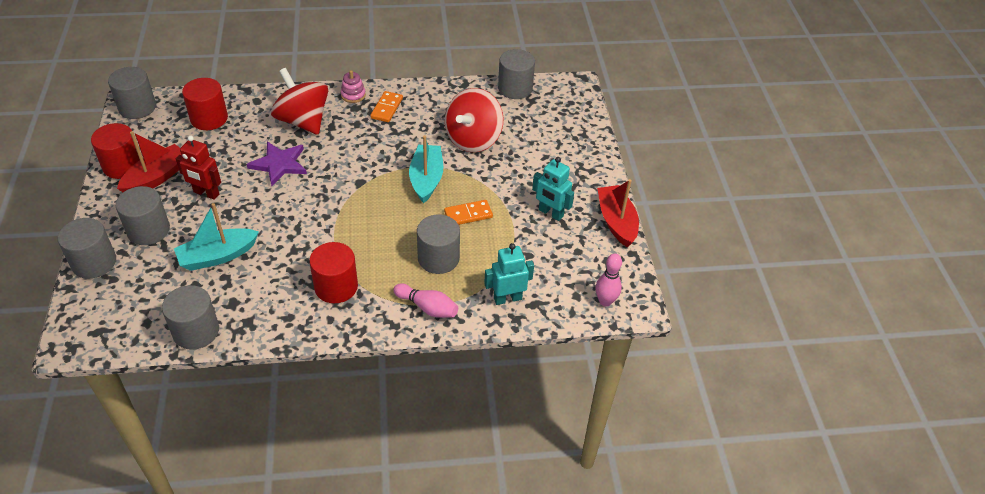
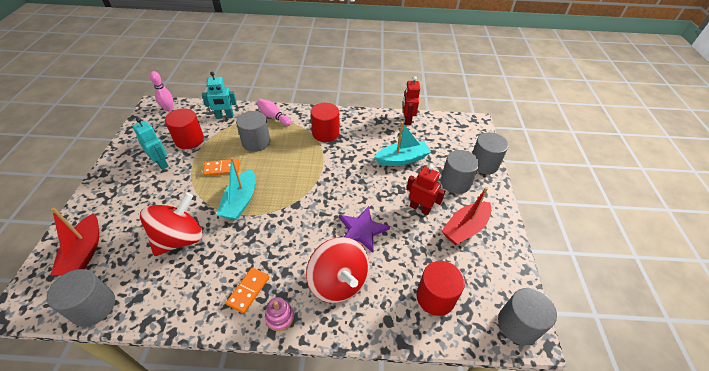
camera: 170 degrees left, 0 degrees up
red cylinder [91,123,140,179] -> red cylinder moved to [165,108,204,149]
grey cylinder [162,285,219,350] -> red robot [403,76,420,125]
red boat [597,179,639,248] -> red boat moved to [50,208,99,276]

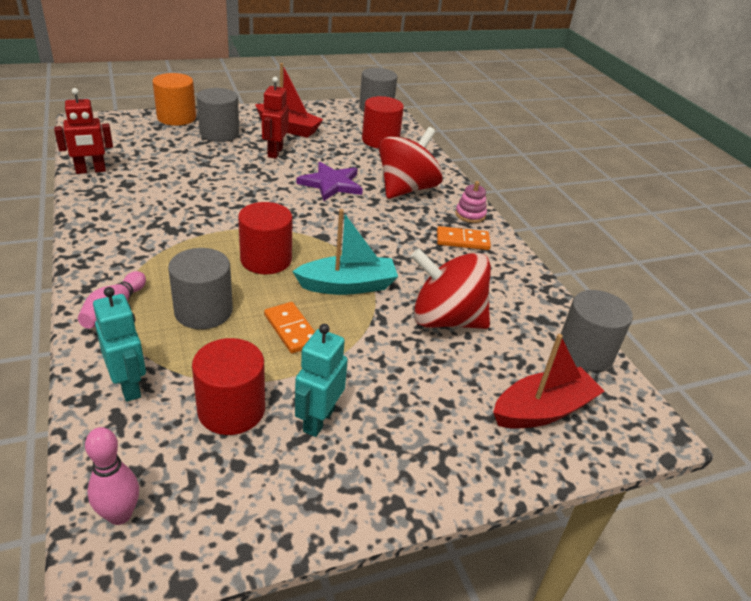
camera: 115 degrees left, 10 degrees down
red cylinder [311,103,339,142] -> red cylinder moved to [238,202,293,274]
turquoise boat [375,122,431,166] -> none
grey cylinder [472,132,509,174] -> orange cylinder [152,73,196,126]

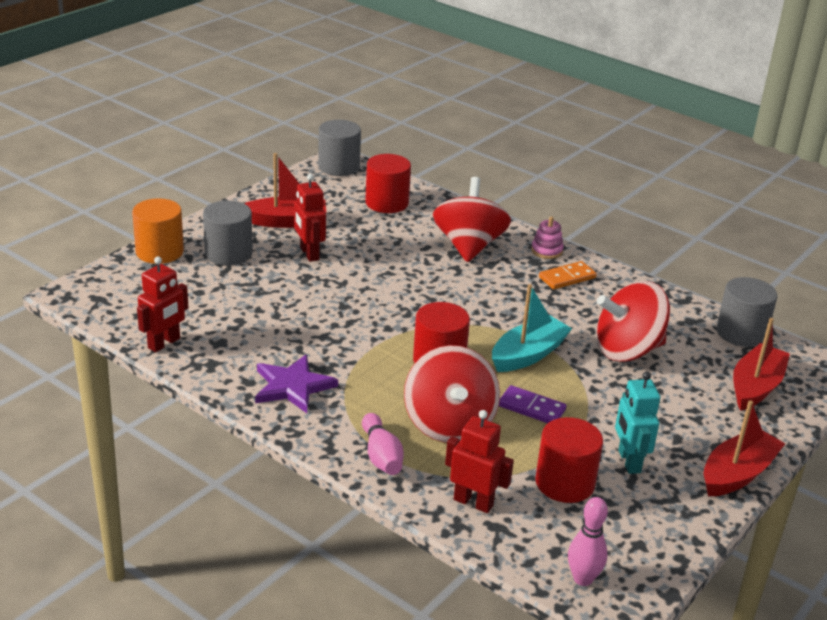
camera: 30 degrees left, 5 degrees down
turquoise robot [93,287,146,402] -> red robot [445,410,514,513]
grey cylinder [168,248,233,329] -> red spinning top [404,345,500,443]
orange domino [264,302,315,354] -> purple domino [499,385,566,423]
purple star [296,162,363,201] -> purple star moved to [255,354,338,413]
none -> red boat [704,400,785,497]

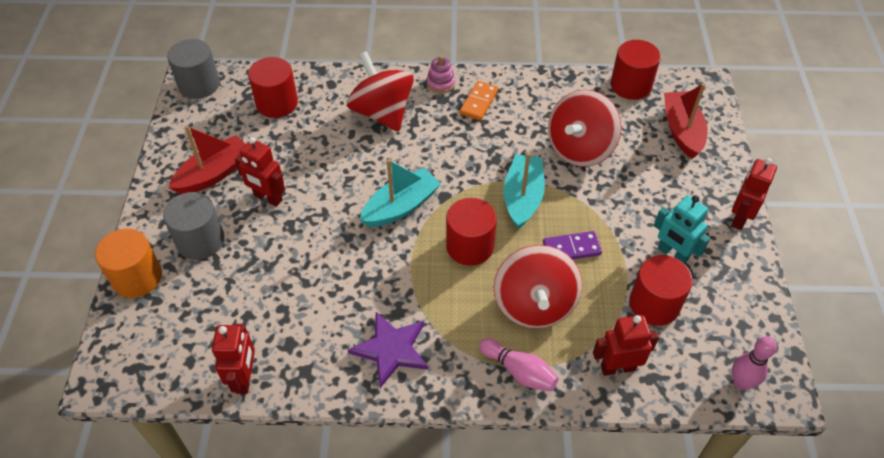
camera: 35 degrees left, 20 degrees up
red spinning top [404,345,500,443] -> red spinning top turned 45 degrees clockwise [494,245,582,329]
red boat [704,400,785,497] -> red robot [731,158,777,230]
grey cylinder [716,277,778,347] -> red cylinder [611,40,661,100]
none -> turquoise boat [360,159,441,227]

